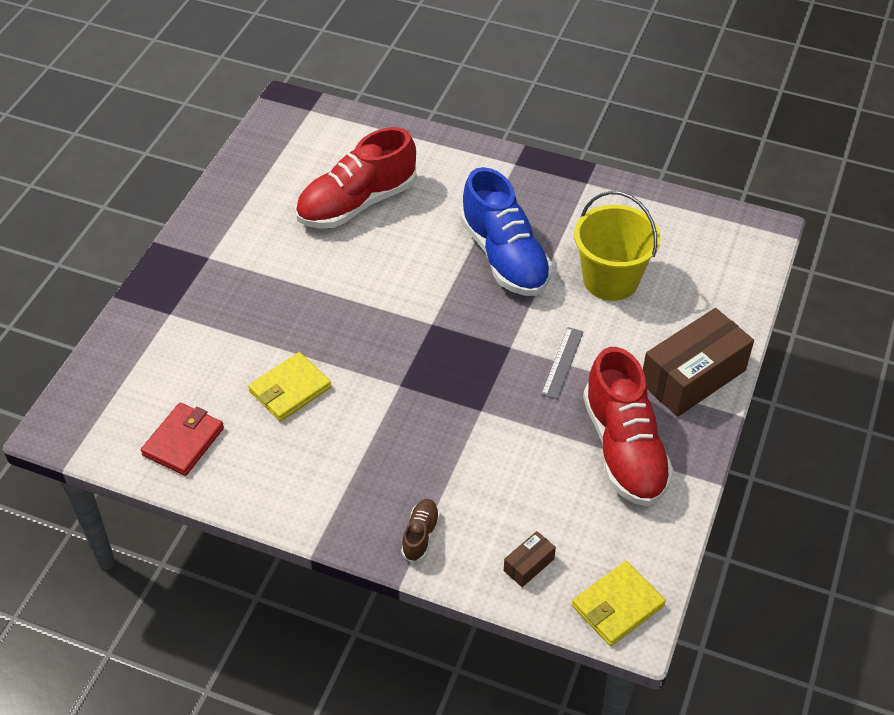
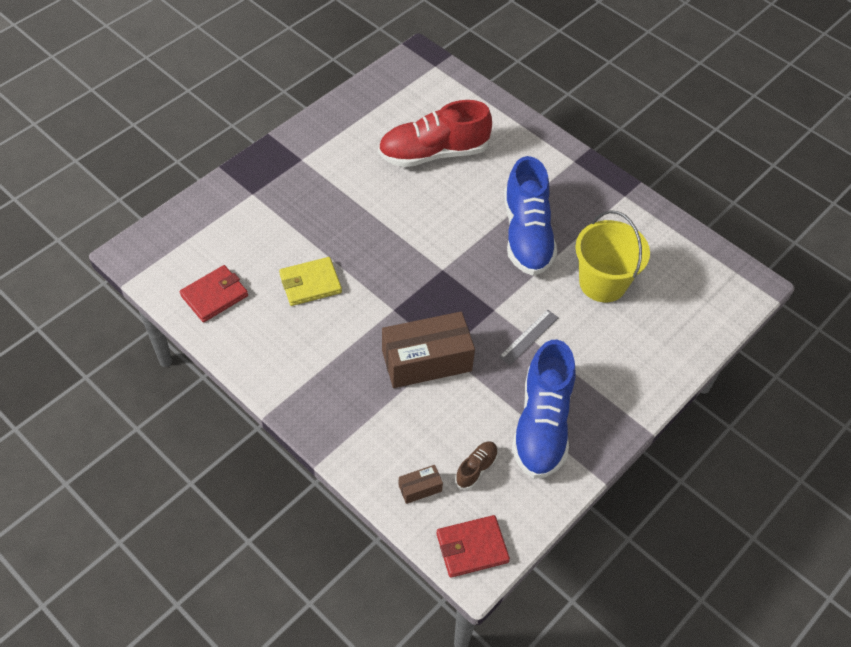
camera: 20 degrees right, 5 degrees up
brown shoe [401,499,440,563] -> brown shoe moved to [455,441,498,489]
yellow wallet [572,561,666,646] -> red wallet [436,515,510,578]
red shoe [583,347,674,506] -> blue shoe [512,340,575,479]
brown box [643,308,754,417] -> brown box moved to [382,312,475,388]

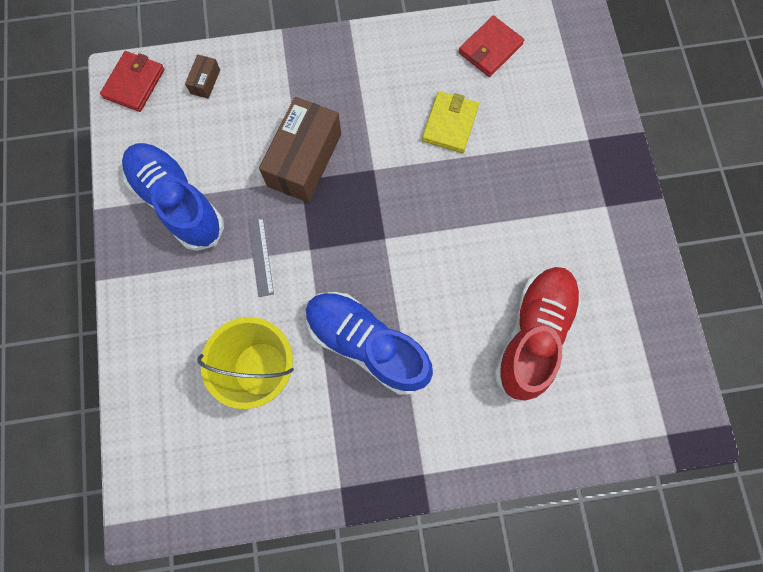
camera: 130 degrees right, 20 degrees up
red wallet [180,265,248,322] -> red wallet turned 45 degrees clockwise [459,16,524,77]
brown shoe [455,441,498,489] -> none

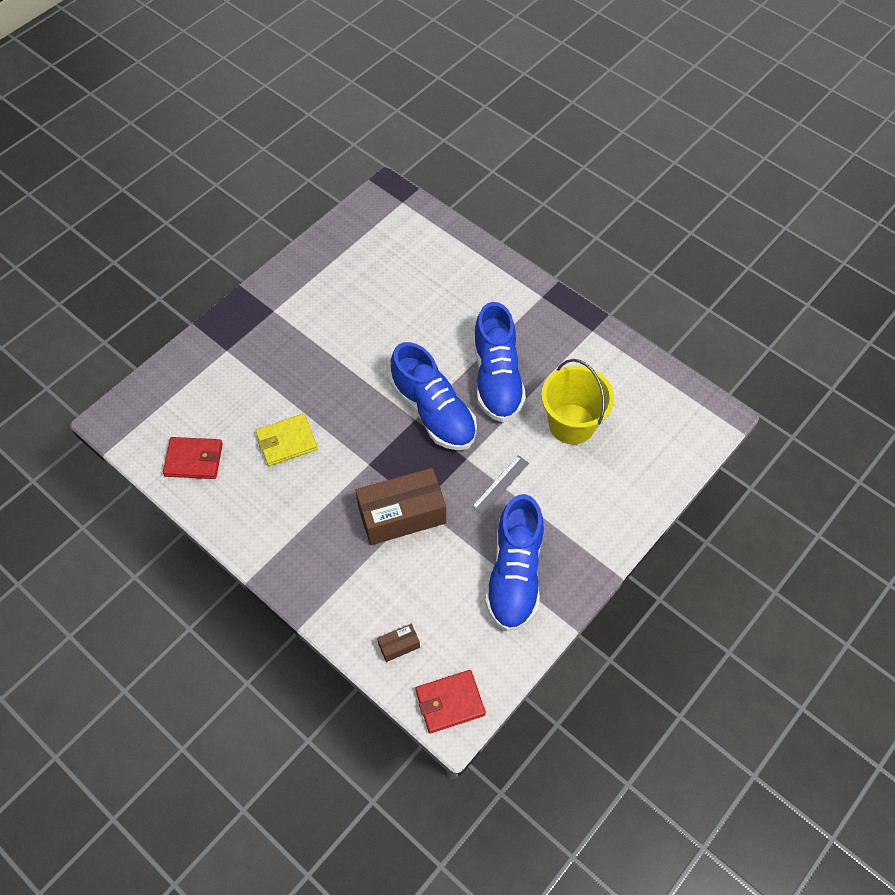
camera: 130 degrees left, 15 degrees down
red shoe [495,267,581,401] -> none
none -> blue shoe [390,342,477,450]

